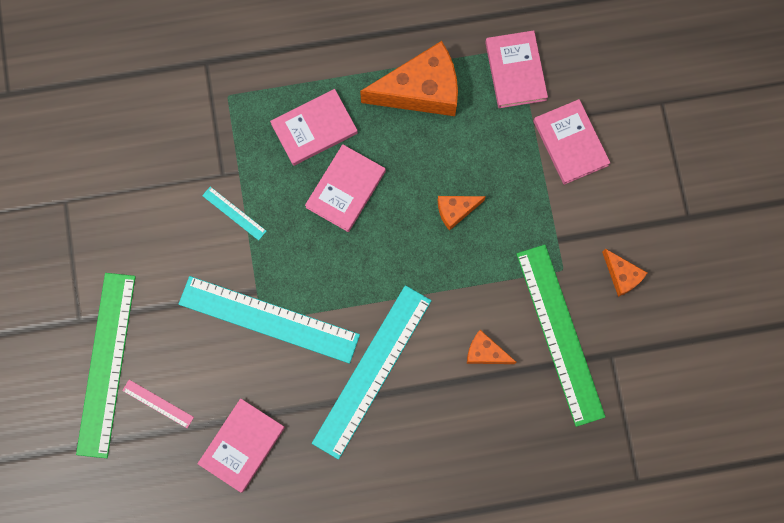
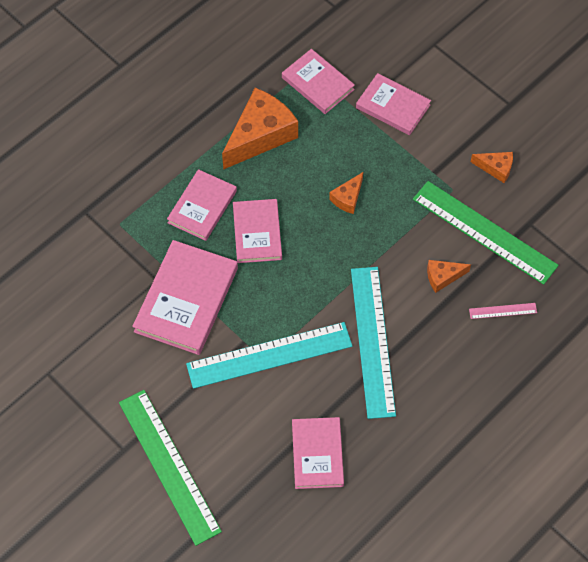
camera: 35 degrees left, 15 degrees down
pink ruler [122,380,194,428] -> pink ruler moved to [469,303,537,319]
turquoise ruler [202,187,266,240] -> pink book [132,240,238,355]

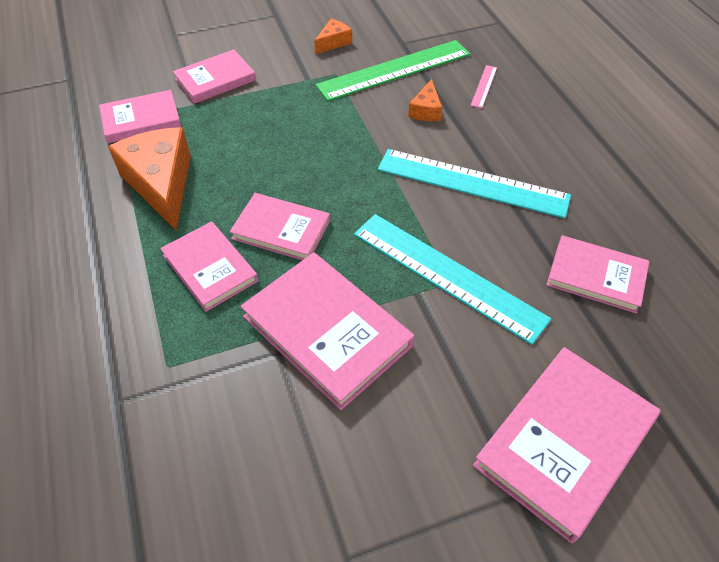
camera: 65 degrees left, 10 degrees down
green ruler [119,390,222,546] -> pink book [473,347,661,543]
turquoise ruler [186,322,352,389] -> turquoise ruler turned 60 degrees counterclockwise [354,214,551,345]
orange cheese [329,172,363,214] -> none

